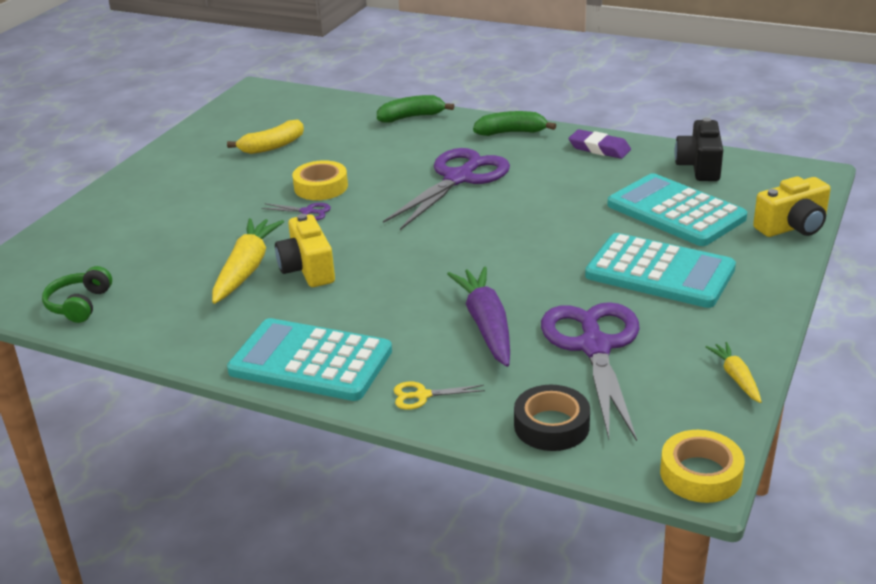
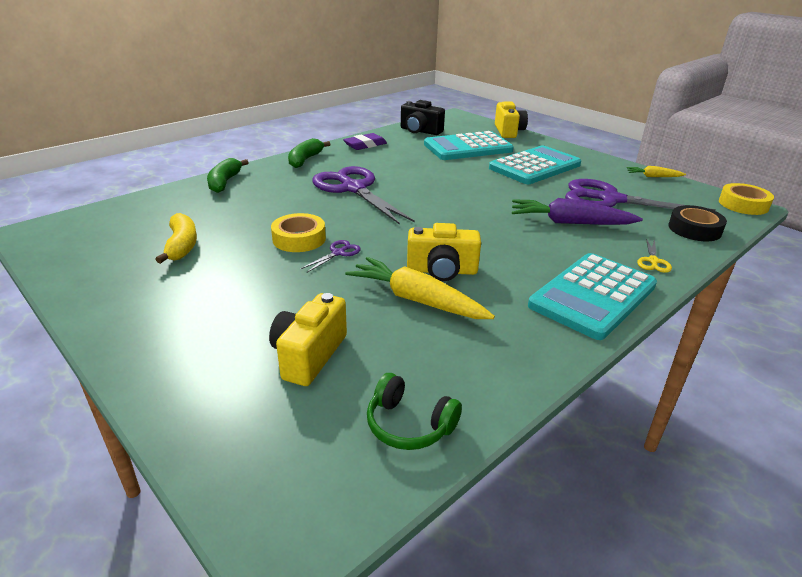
camera: 70 degrees left, 0 degrees up
none -> yellow camera [269,293,347,386]

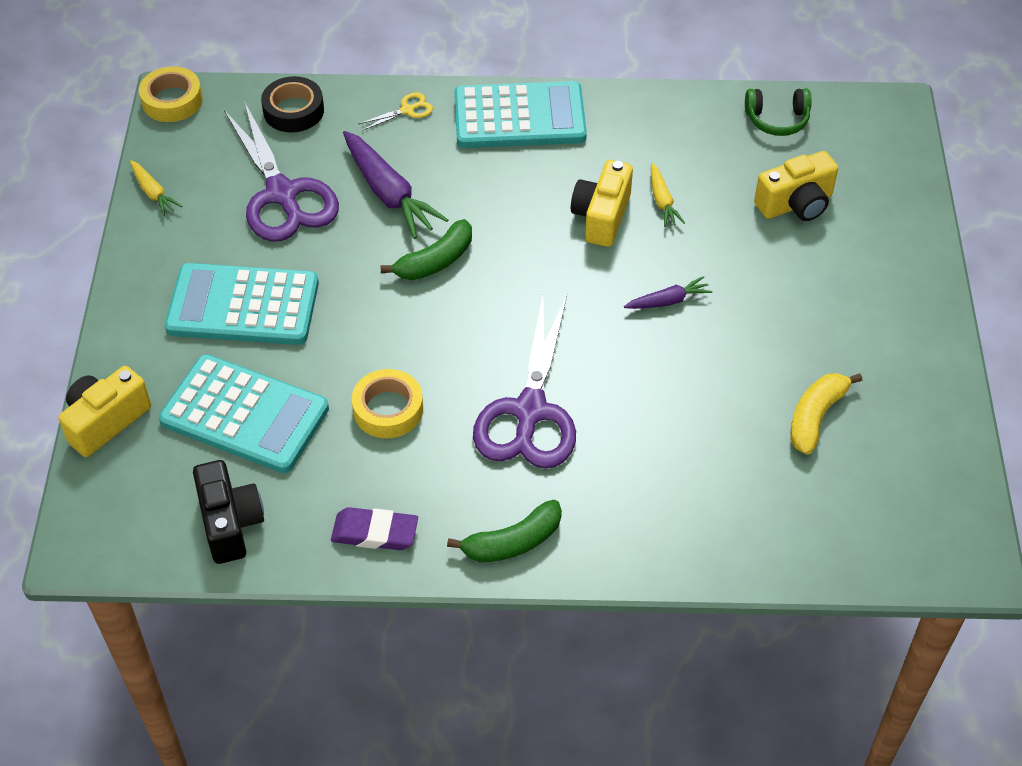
camera: 135 degrees left, 20 degrees up
green banana [207,158,249,193] -> green banana moved to [381,219,472,280]
yellow tape [271,213,326,252] -> yellow tape moved to [352,369,423,438]
purple scissors [301,240,361,273] -> purple carrot [624,276,712,309]
yellow carrot [345,257,495,319] -> yellow carrot [651,163,685,227], size x0.53
green headphones [367,373,462,450] -> green headphones turned 105 degrees clockwise [745,88,811,136]
yellow camera [407,223,481,281] -> yellow camera turned 120 degrees counterclockwise [571,160,633,247]

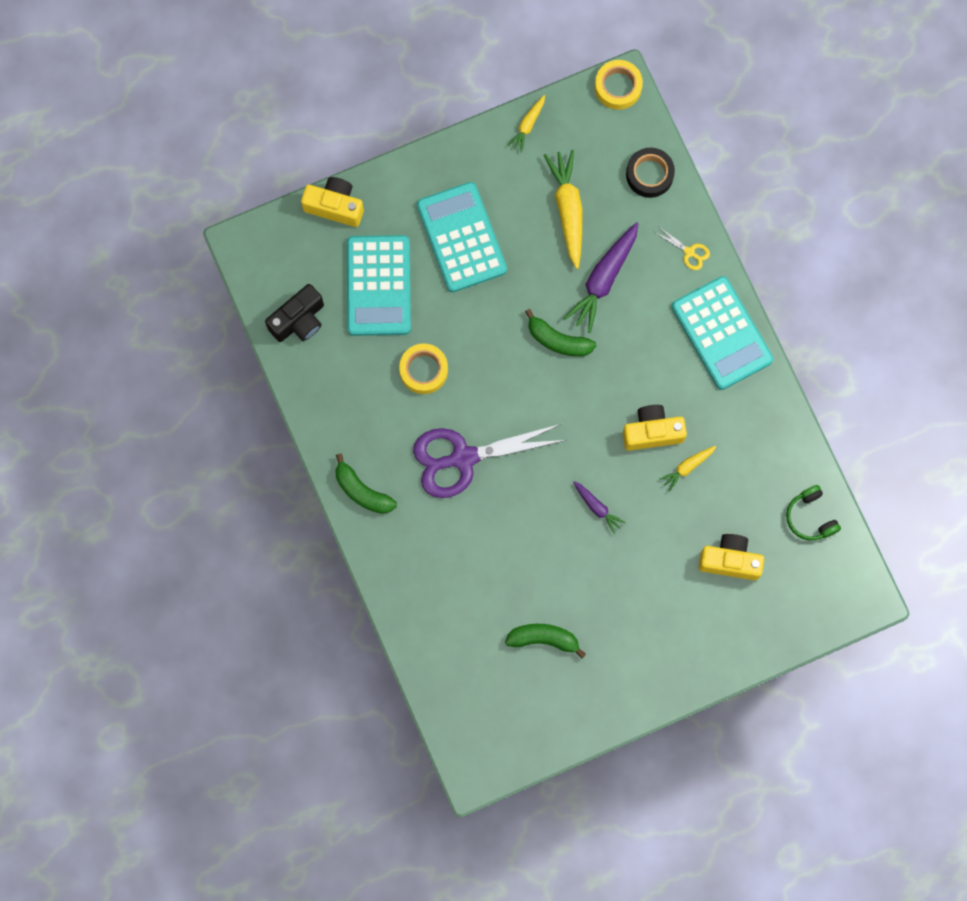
camera: 65 degrees right, 25 degrees up
purple scissors [224,101,339,242] -> yellow carrot [544,150,582,269]
purple eraser [331,507,418,550] -> none
yellow camera [754,151,838,221] -> yellow camera turned 150 degrees clockwise [699,534,764,580]
yellow banana [790,373,862,455] -> green banana [505,624,586,659]

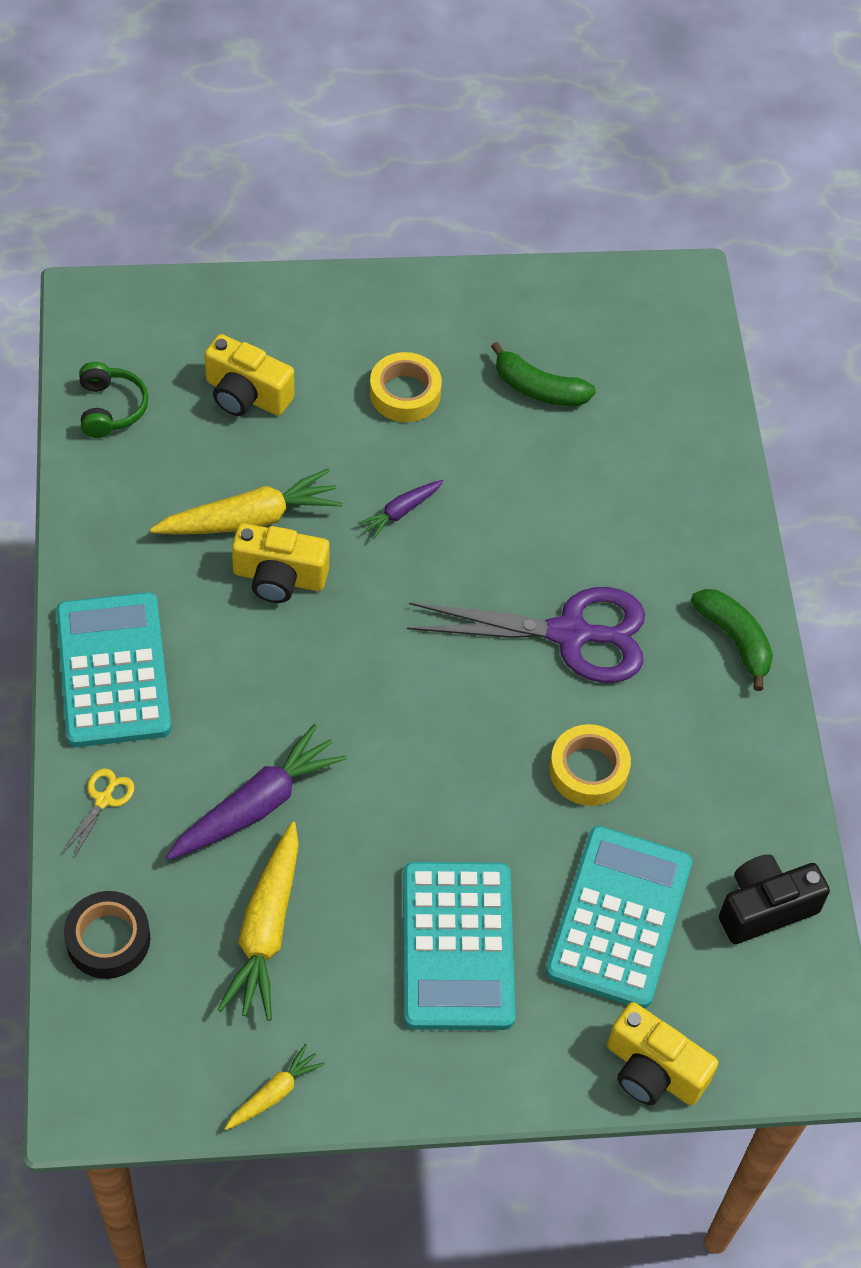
camera: 165 degrees left, 20 degrees down
green banana [525,309,596,357] -> none
purple carrot [573,481,626,534] -> purple carrot turned 105 degrees counterclockwise [358,480,443,539]
yellow tape [595,60,643,110] -> yellow tape moved to [370,352,442,422]
yellow scissors [655,226,710,270] -> yellow scissors turned 60 degrees clockwise [63,768,135,858]
yellow carrot [659,446,717,492] -> yellow carrot [150,468,342,534], size x1.89

